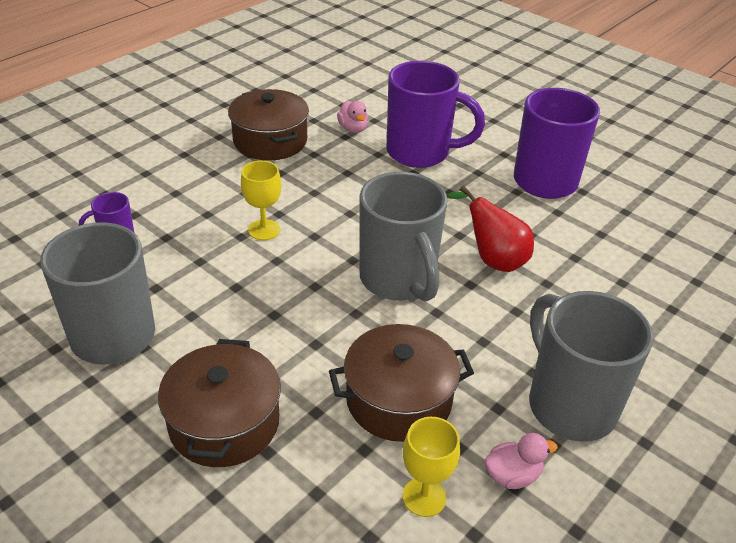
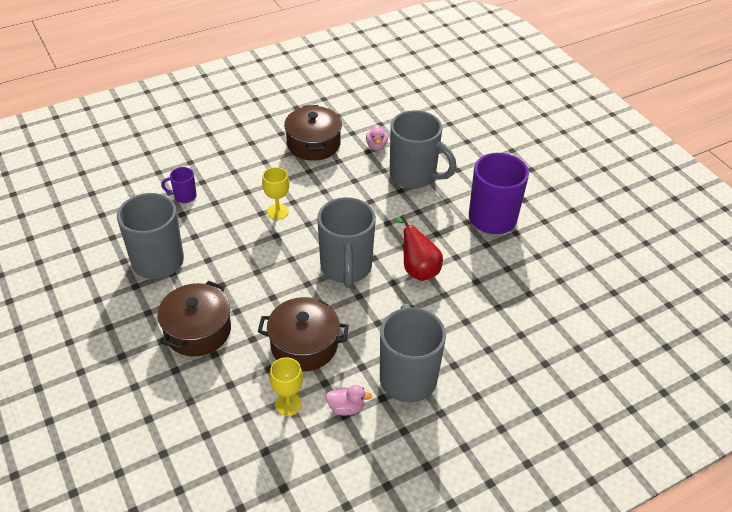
camera: 20 degrees right, 5 degrees up
purple mug [387,61,485,168] -> grey mug [390,110,457,189]

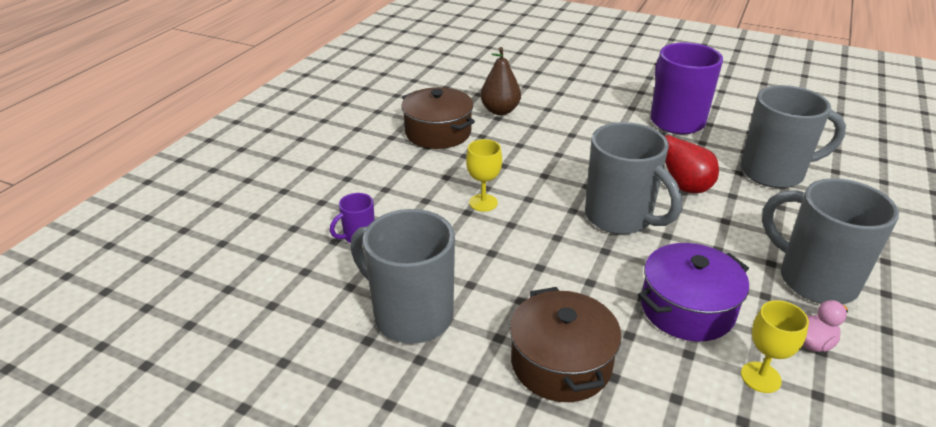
camera: 35 degrees left, 10 degrees down
brown pot [258,297,349,372] -> purple pot [638,243,749,341]
pink duck [366,125,388,150] -> brown pear [481,47,521,115]
grey mug [390,110,457,189] -> grey mug moved to [741,85,846,188]

